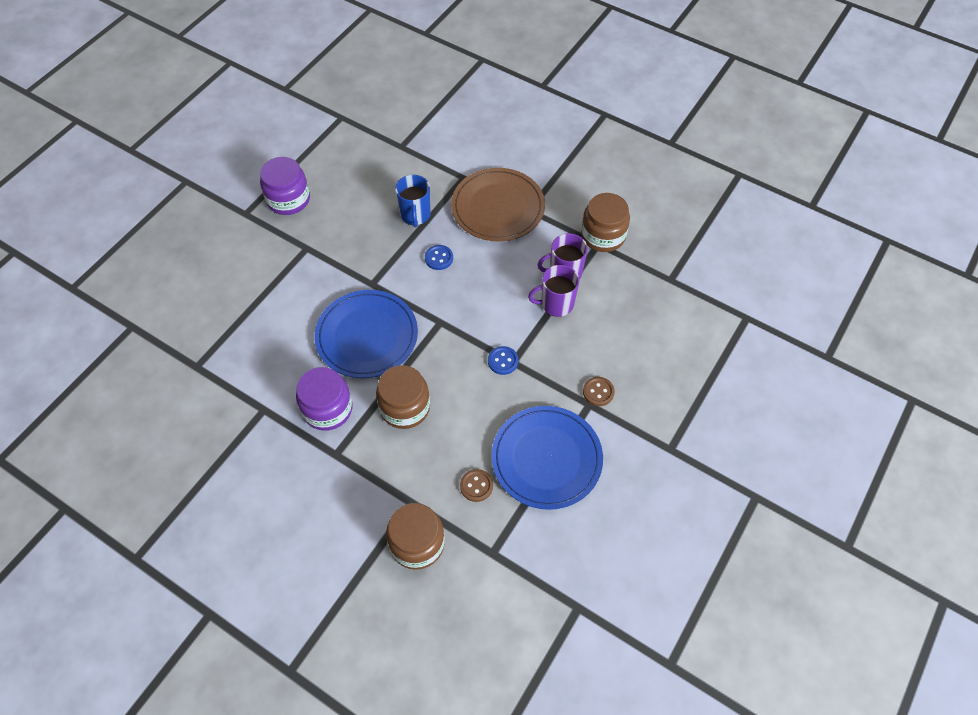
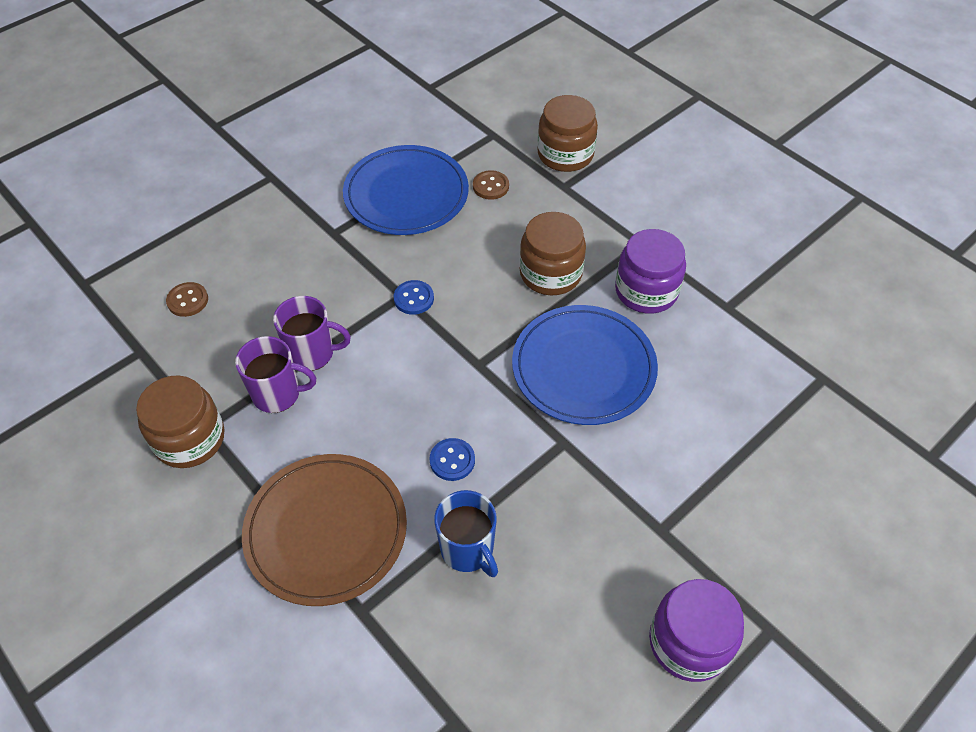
camera: 165 degrees left, 5 degrees down
blue mug [395,175,431,228] -> blue mug turned 135 degrees clockwise [434,490,498,577]
brown button [583,377,615,406] -> brown button moved to [166,282,208,317]

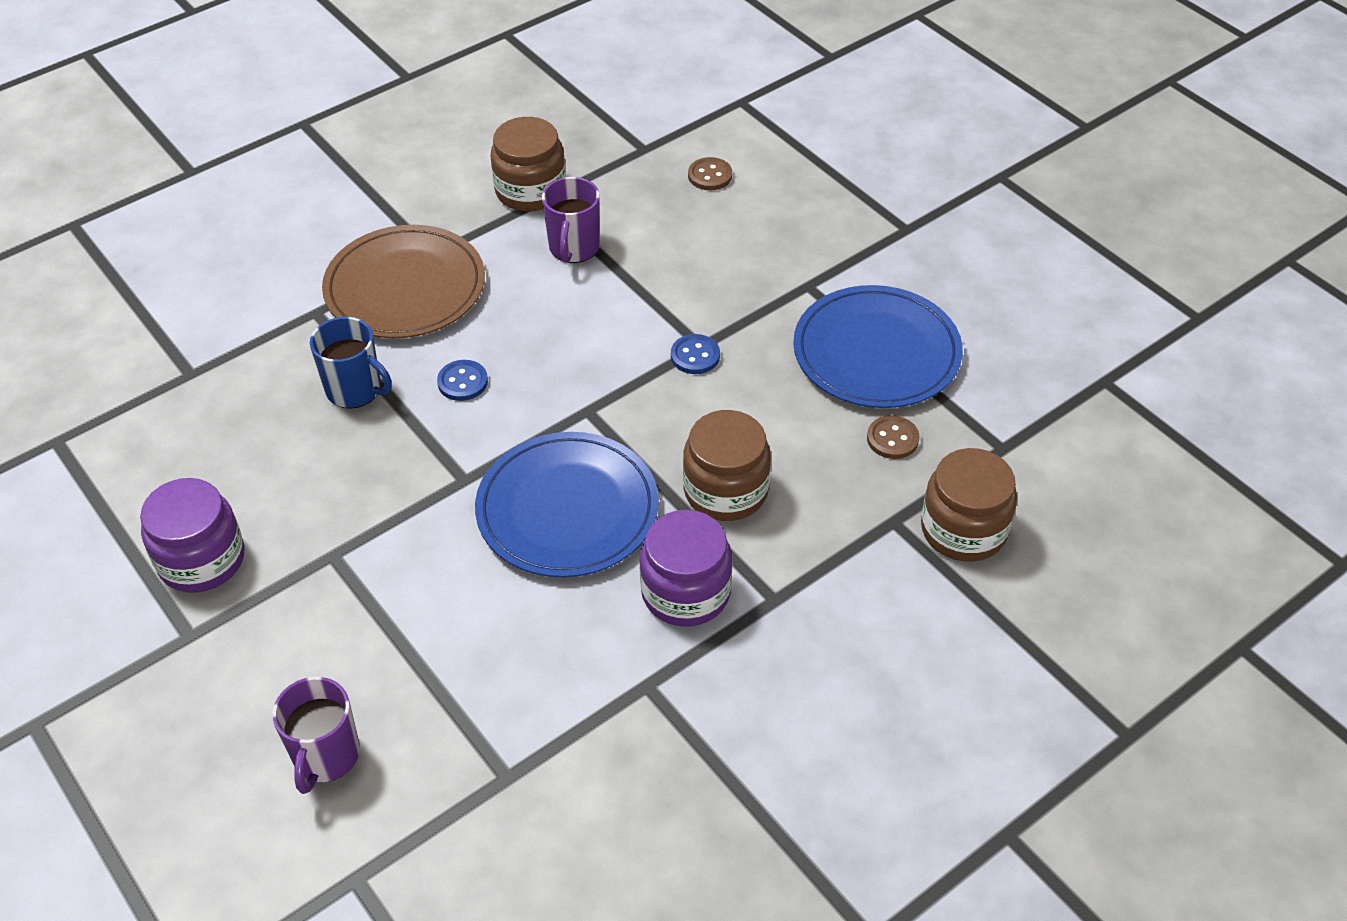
camera: 95 degrees right, 5 degrees down
purple mug [273,296,351,371] -> purple mug moved to [272,677,360,794]
blue mug [434,490,498,577] -> blue mug turned 120 degrees counterclockwise [310,317,392,409]

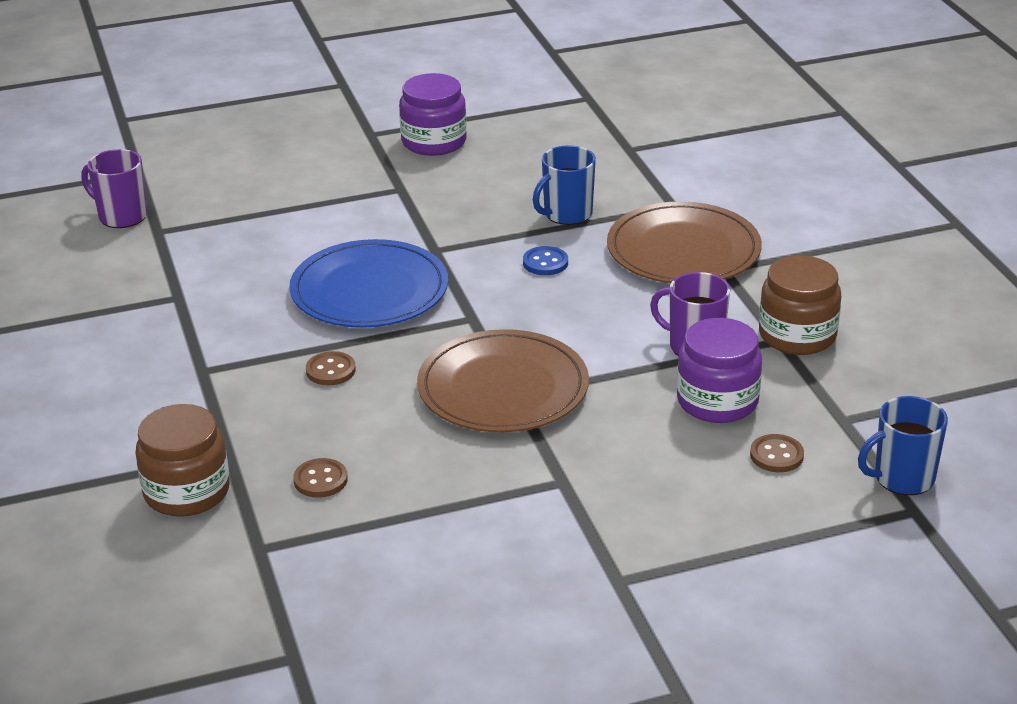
camera: 110 degrees right, 15 degrees down
purple mug [272,677,360,794] -> purple mug moved to [81,149,147,228]
purple jar [640,510,732,627] -> purple jar moved to [677,318,762,423]
blue button [671,334,720,374] -> brown plate [417,329,589,432]
brown jar [683,410,771,521] -> brown button [306,351,356,385]
blue plate [793,285,963,408] -> none
none -> blue mug [858,396,948,495]

